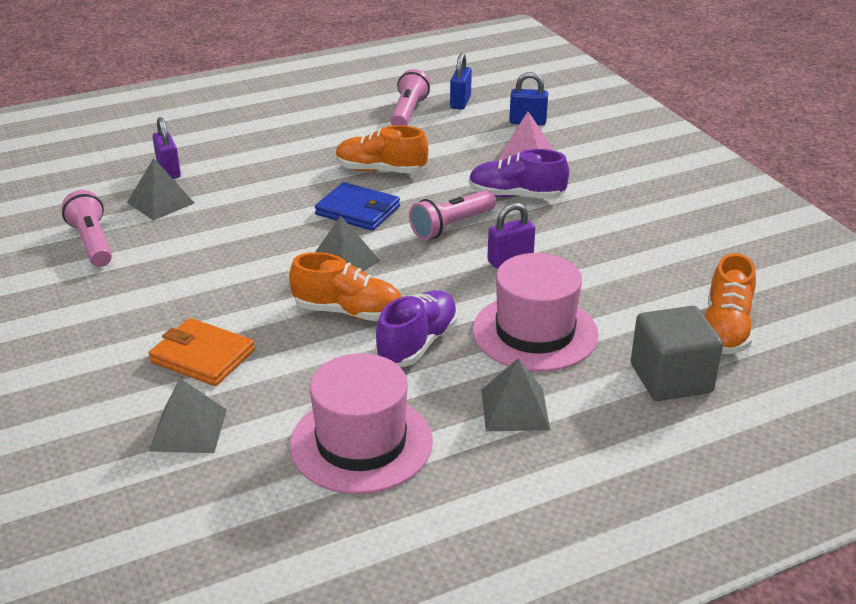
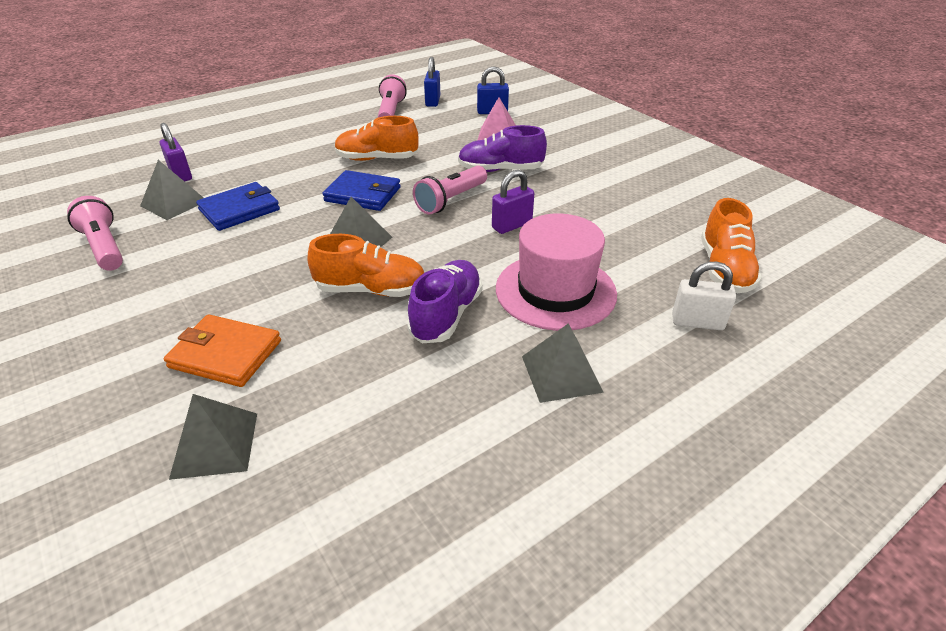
camera: 10 degrees left, 5 degrees up
pink hat [290,353,433,494] -> none
grey cube [631,306,723,401] -> white padlock [672,261,736,330]
none -> blue wallet [196,182,280,231]

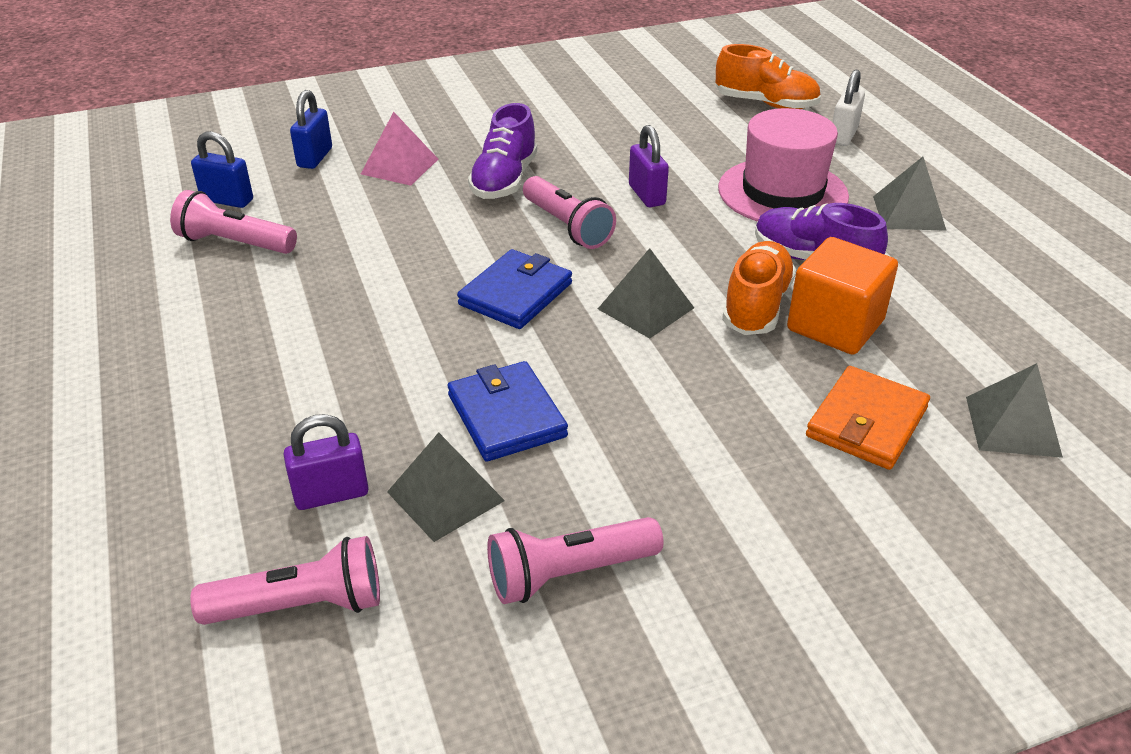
camera: 75 degrees left, 0 degrees up
orange shoe [335,116,419,161] -> none
none -> pink flashlight [190,536,380,625]
none -> orange cube [787,237,898,355]

